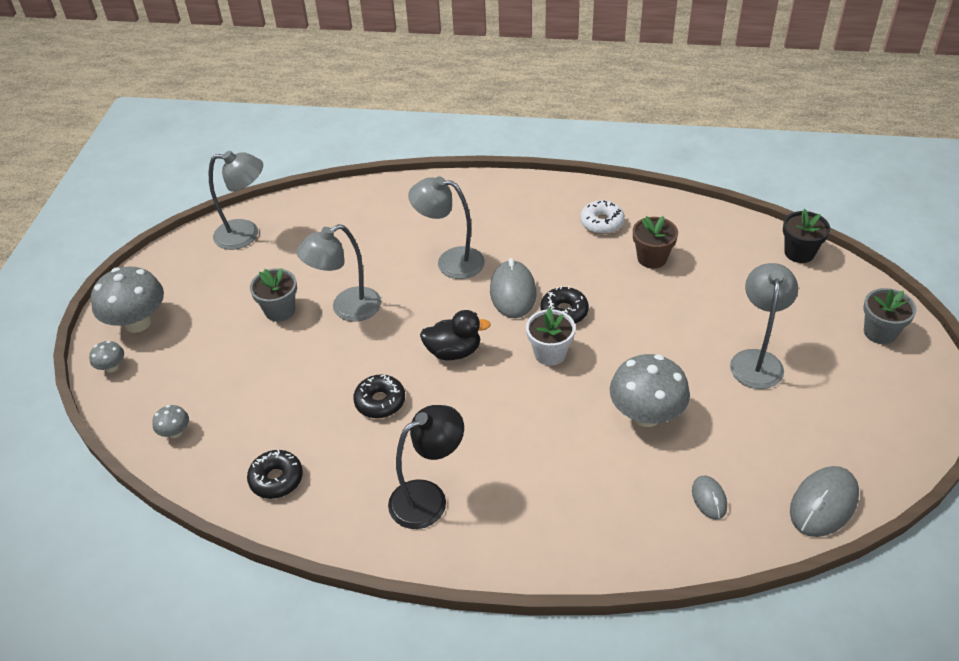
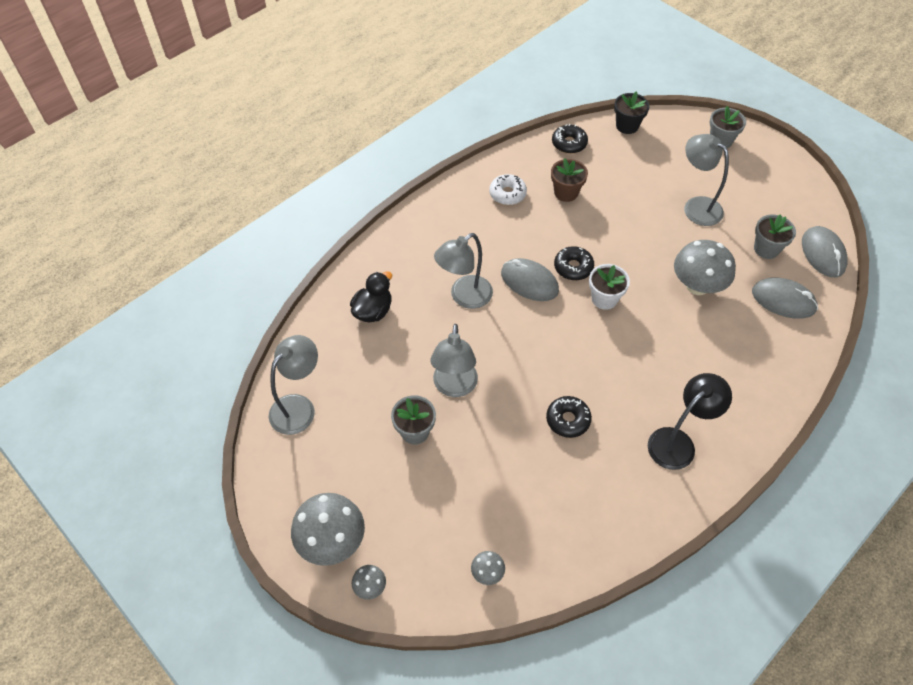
camera: 55 degrees left, 10 degrees up
black donut [247,450,303,499] -> black donut moved to [552,124,588,154]
black lamp [388,405,464,529] -> black lamp turned 45 degrees clockwise [648,373,732,470]
black duck [420,310,491,360] -> black duck moved to [350,271,392,322]
grey mouse [692,476,727,520] -> grey mouse [752,278,818,319], size x1.77
none -> grey flower pot [754,214,796,259]

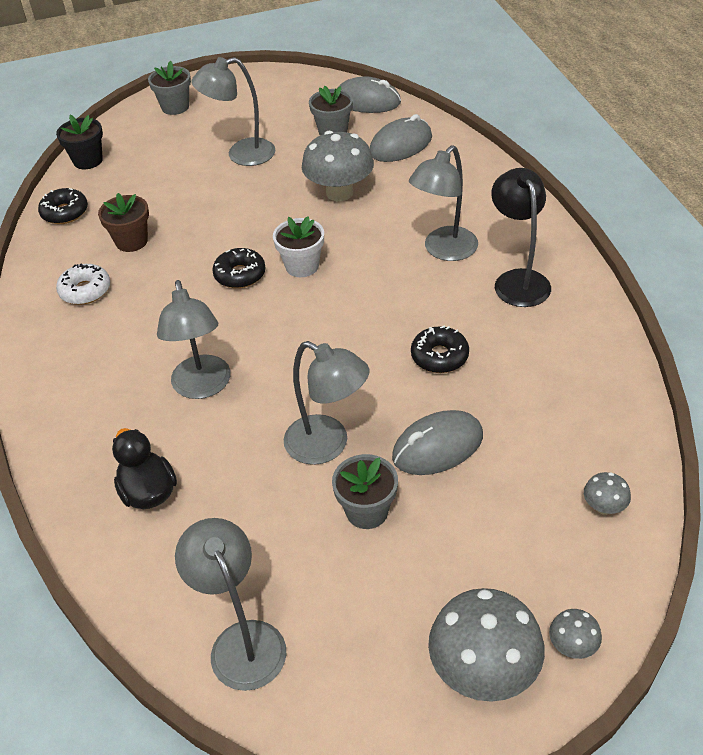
camera: 60 degrees left, 10 degrees down
grey mouse [501,258,559,301] -> grey mouse moved to [392,410,483,475]
none -> grey lamp [409,145,478,261]

